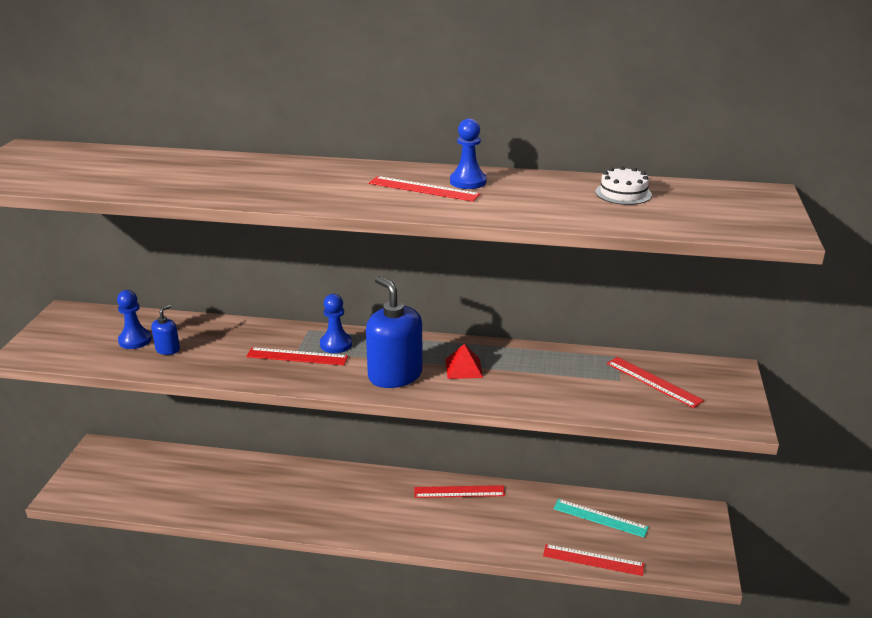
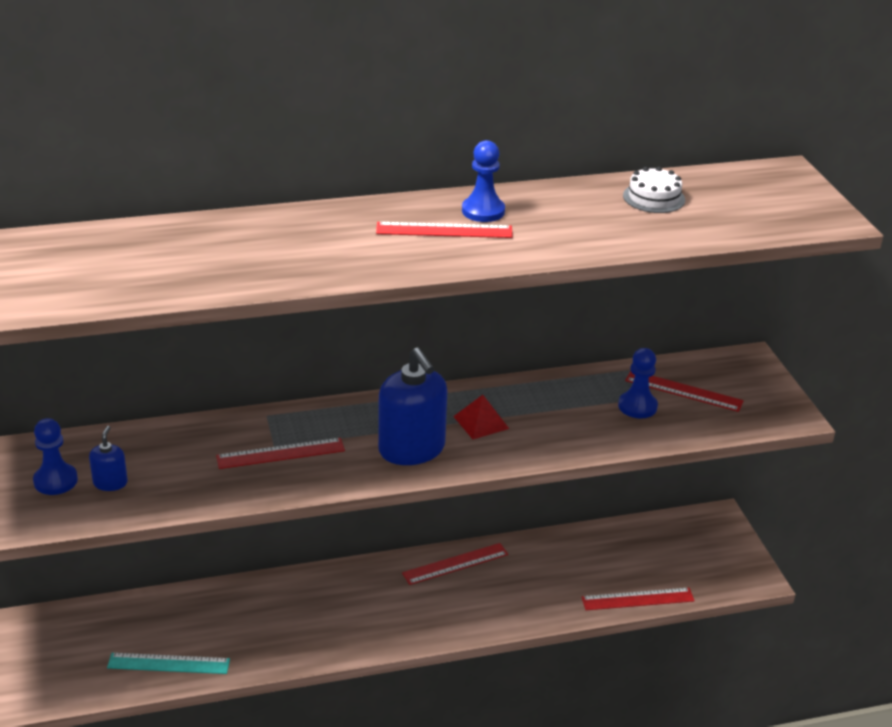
camera: 25 degrees left, 5 degrees up
blue pawn [320,294,352,353] -> blue pawn moved to [618,348,658,418]
blue soap dispenser [366,276,423,388] -> blue soap dispenser turned 150 degrees counterclockwise [378,347,447,465]
turquoise ruler [553,499,649,538] -> turquoise ruler moved to [107,653,230,674]

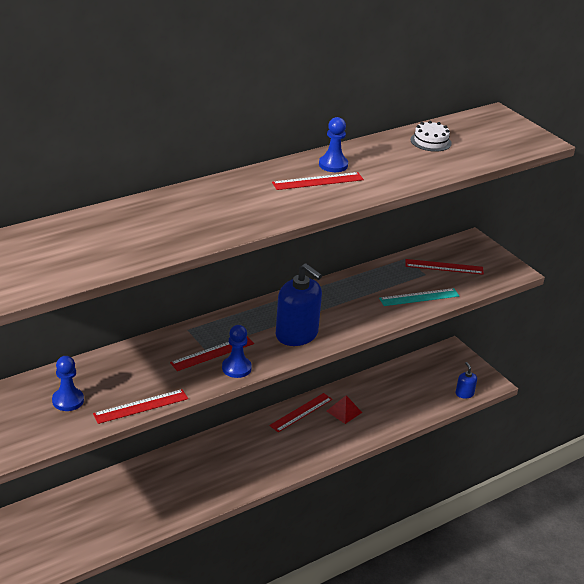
camera: 20 degrees left, 0 degrees up
blue soap dispenser [89,426,128,491] -> blue soap dispenser moved to [456,362,477,399]
turquoise ruler [107,653,230,674] -> turquoise ruler moved to [379,288,459,306]
red pyramid [453,395,509,439] -> red pyramid moved to [327,395,362,424]
red ruler [582,588,695,610] -> red ruler moved to [93,389,188,424]
blue pawn [618,348,658,418] -> blue pawn moved to [222,325,252,378]

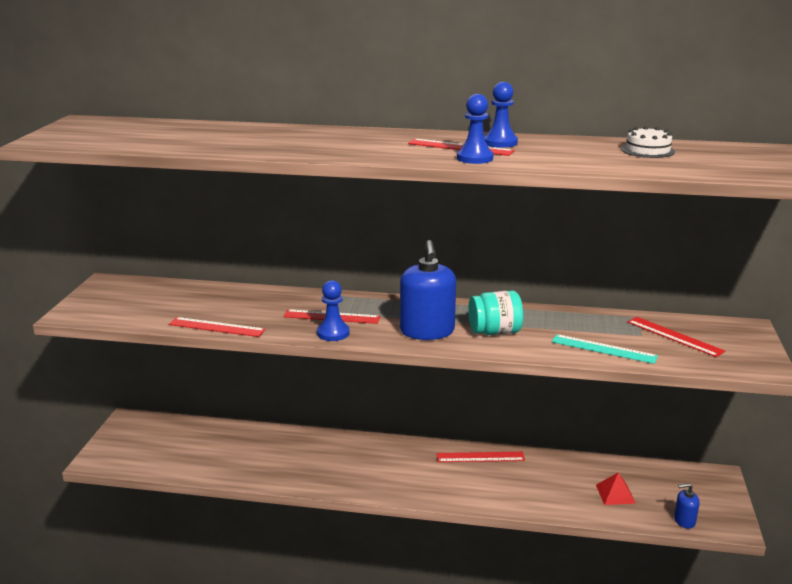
camera: 45 degrees right, 10 degrees down
blue pawn [52,356,84,411] -> blue pawn moved to [457,94,494,164]
red pyramid [327,395,362,424] -> red pyramid moved to [596,472,636,505]
blue soap dispenser [456,362,477,399] -> blue soap dispenser turned 120 degrees counterclockwise [674,483,700,529]
none -> turquoise jar [468,290,523,335]

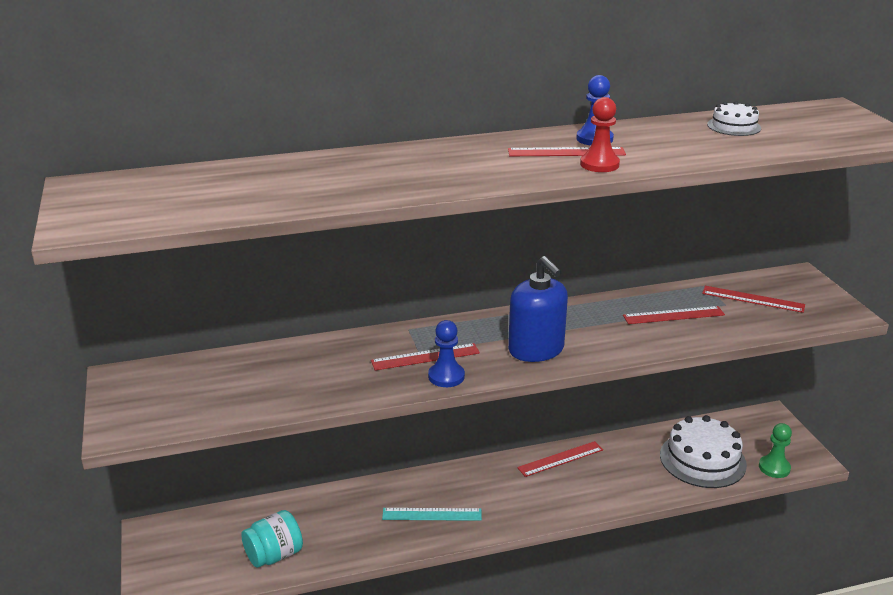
camera: 25 degrees left, 5 degrees up
red ruler [169,317,266,337] -> red ruler moved to [623,306,725,324]
blue pawn [457,94,494,164] -> red pawn [580,97,620,172]
turquoise jar [468,290,523,335] -> turquoise jar moved to [241,510,303,568]
turquoise ruler [552,334,658,364] -> turquoise ruler moved to [382,508,482,521]
red pyramid [596,472,636,505] -> white cake [660,415,747,488]
blue soap dispenser [674,483,700,529] -> green pawn [759,423,792,478]

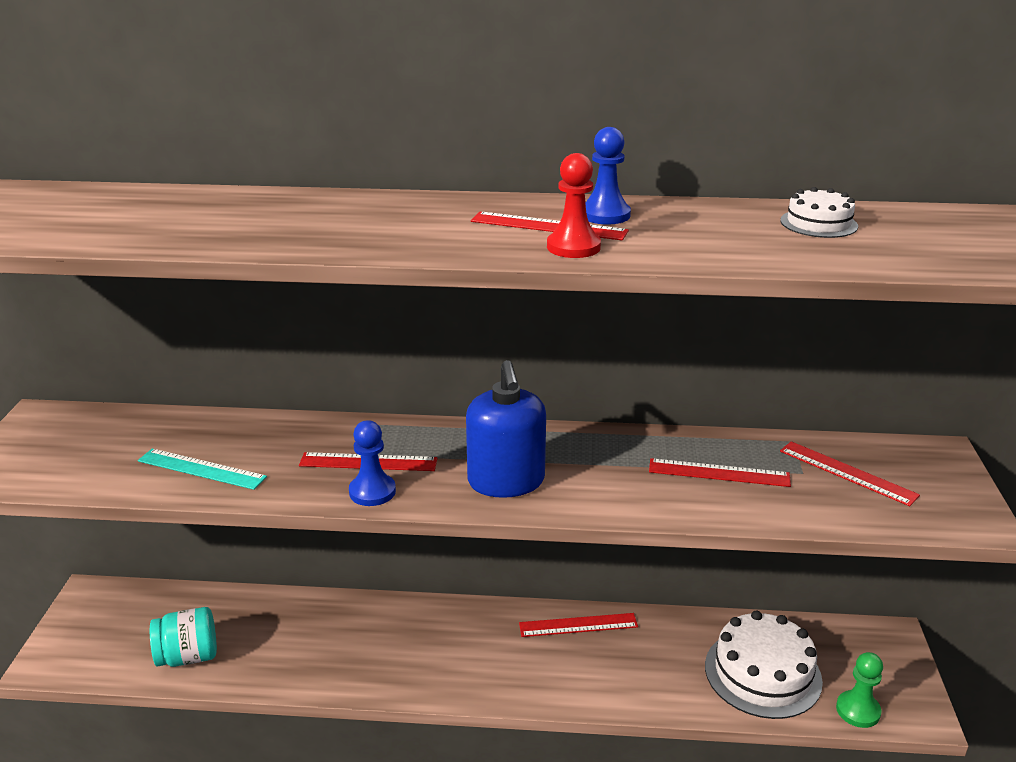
camera: 20 degrees right, 0 degrees up
turquoise ruler [382,508,482,521] -> turquoise ruler moved to [138,448,267,490]

